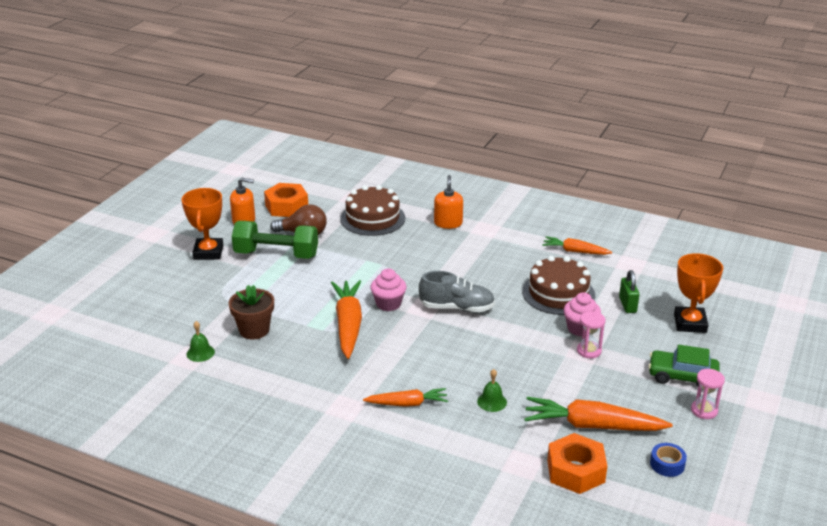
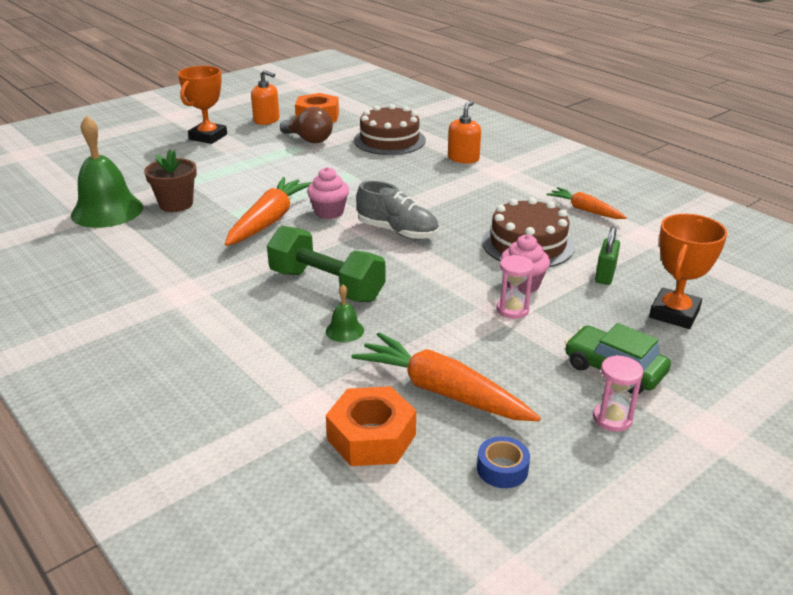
camera: 25 degrees right, 0 degrees up
green bell [186,321,215,362] -> green bell [71,115,143,228], size x2.29
green dumbbell [232,221,318,259] -> green dumbbell moved to [267,226,386,302]
orange carrot [363,388,448,407] -> none

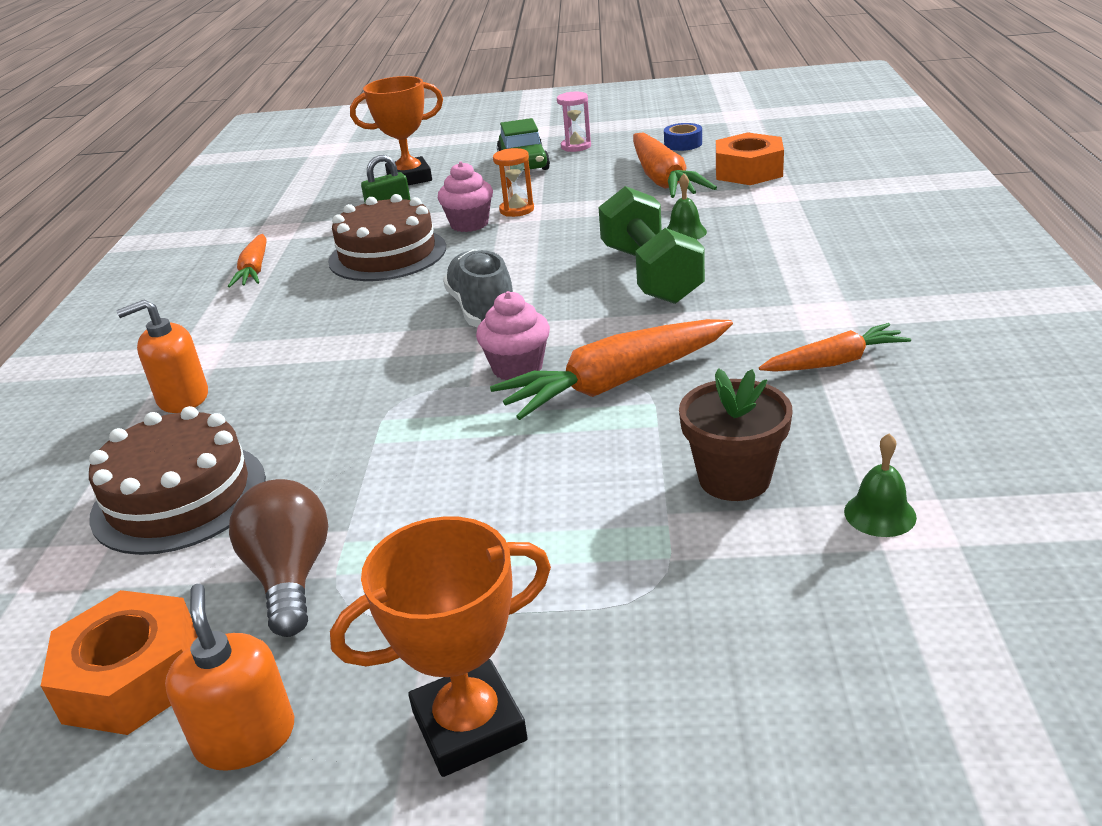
camera: 135 degrees left, 0 degrees up
green bell [71,115,143,228] -> green bell [844,433,917,537], size x0.44
pink hourglass [497,255,534,319] -> orange hourglass [493,148,534,217]
none -> orange carrot [759,323,911,372]

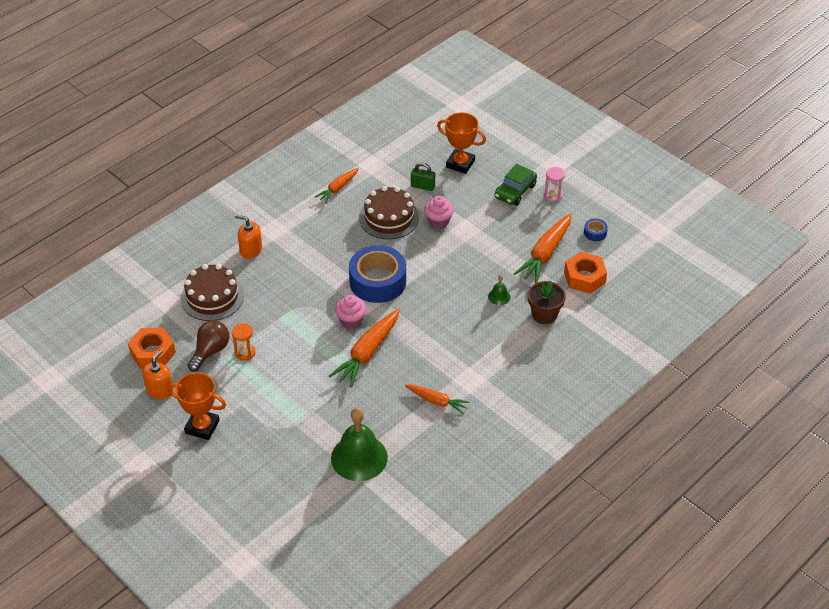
camera: 40 degrees right, 15 degrees up
grey shoe [443,249,513,327] -> blue tape [349,245,406,303]
orange carrot [490,319,733,420] -> orange carrot turned 75 degrees counterclockwise [329,309,400,388]
orange hourglass [493,148,534,217] -> orange hourglass moved to [232,323,255,361]
green dumbbell [598,186,705,304] -> none
brown flower pot [679,368,792,501] -> brown flower pot moved to [528,281,566,324]
green bell [844,433,917,537] -> green bell [331,408,388,481], size x2.29

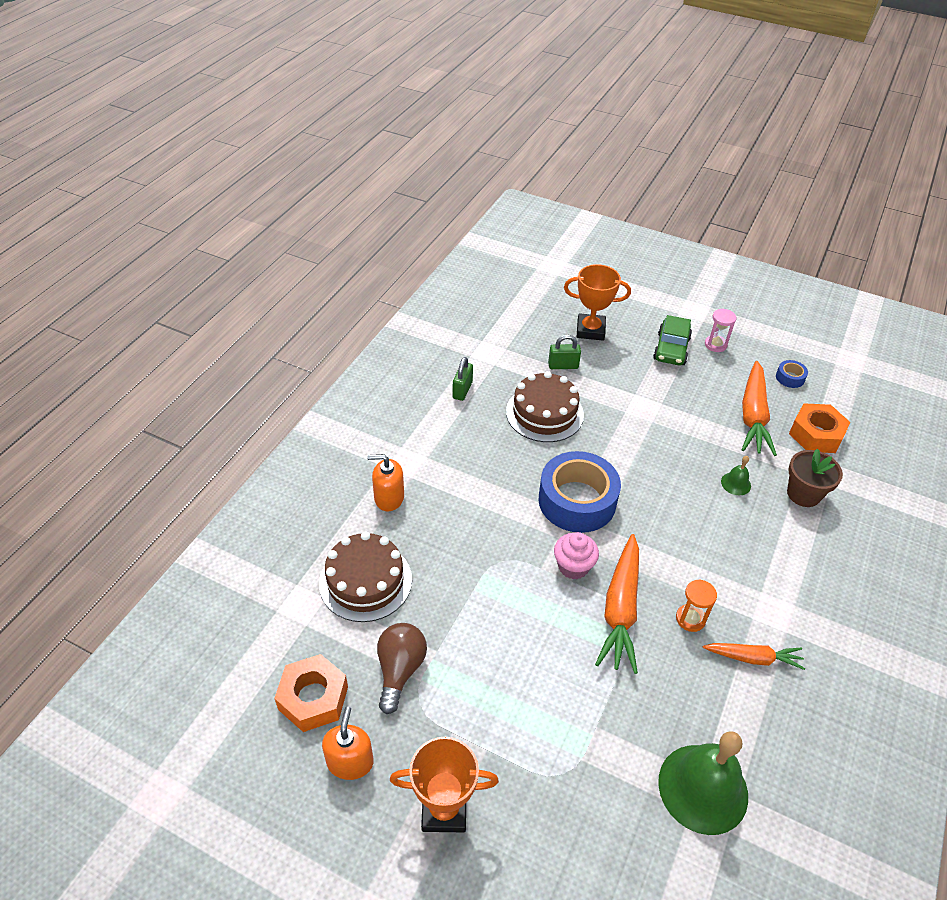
camera: 20 degrees left, 0 degrees up
orange hourglass [232,323,255,361] -> orange hourglass moved to [676,580,717,632]
orange carrot [315,168,359,203] -> green padlock [453,357,473,401]
pink cupcake [424,196,454,229] -> none

